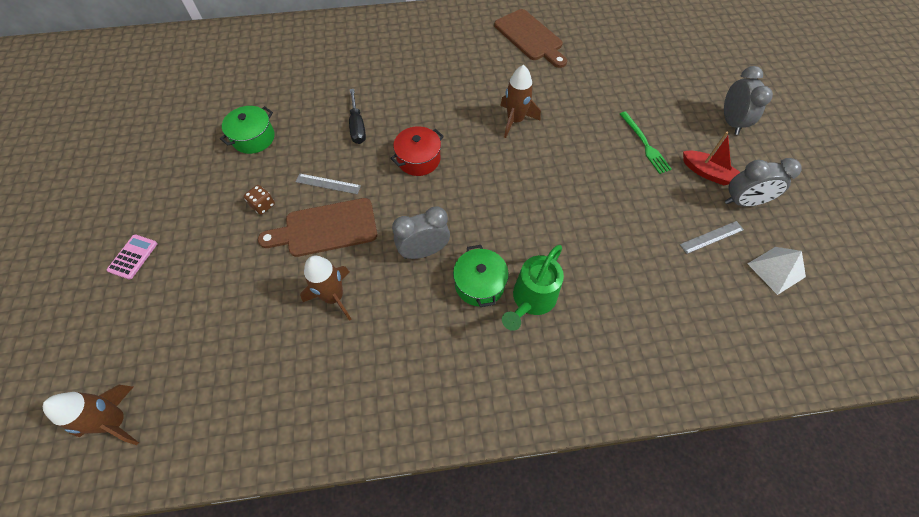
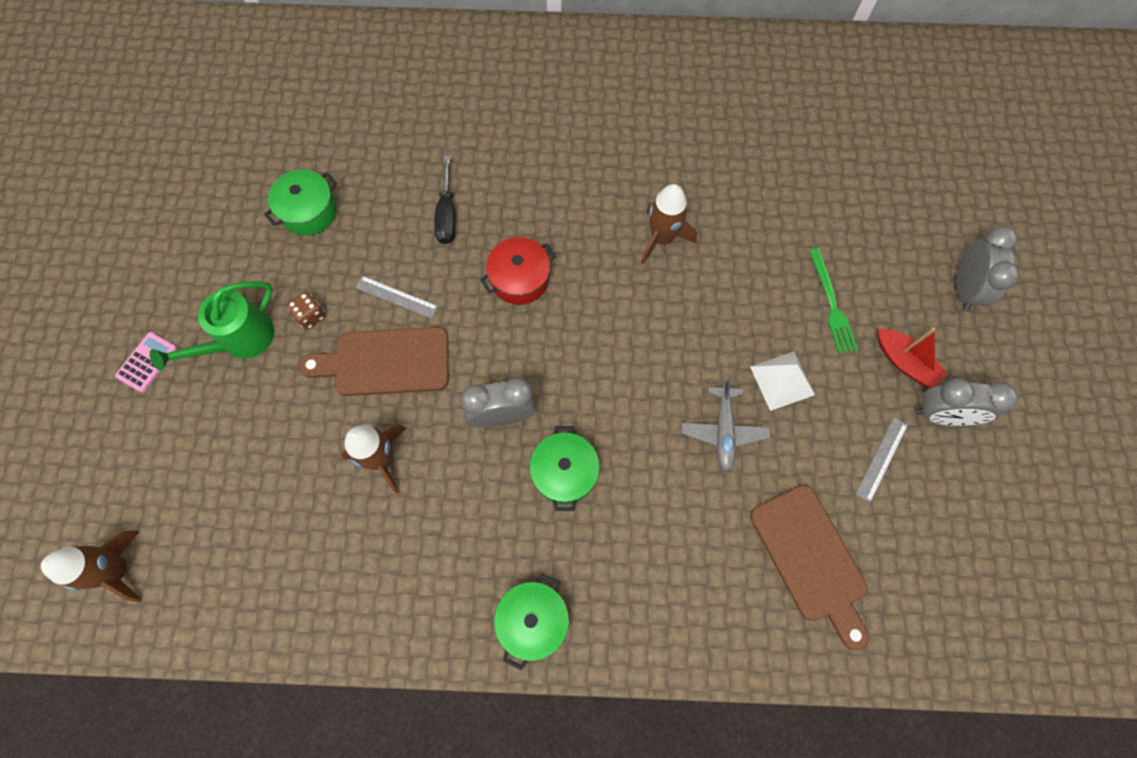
camera: 10 degrees right, 10 degrees up
brown cutting board [494,9,567,68] -> brown cutting board moved to [750,485,869,650]
green watering can [502,245,564,331] -> green watering can moved to [150,281,274,371]
grey ruler [680,221,744,254] -> grey ruler turned 45 degrees counterclockwise [856,417,908,502]
white pyramid [747,247,806,295] -> white pyramid moved to [750,352,815,411]
none -> green pot [494,574,569,670]
none -> grey plane [682,379,770,471]

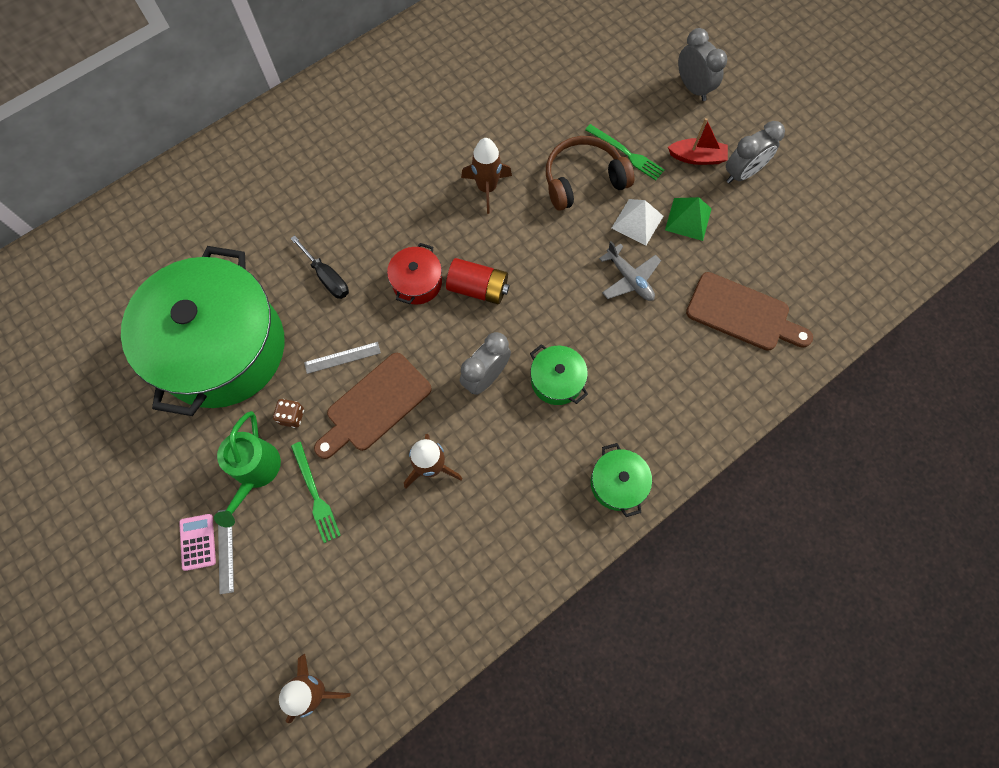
camera: 40 degrees left, 0 degrees up
green pot [264,169,337,236] -> green pot [121,246,285,416], size x2.48
grey ruler [856,417,908,502] -> grey ruler moved to [218,510,234,594]
none -> green fork [291,442,341,543]
none -> red battery [446,258,509,304]
none -> brown headphones [546,136,634,211]
none -> green pyramid [665,197,712,241]

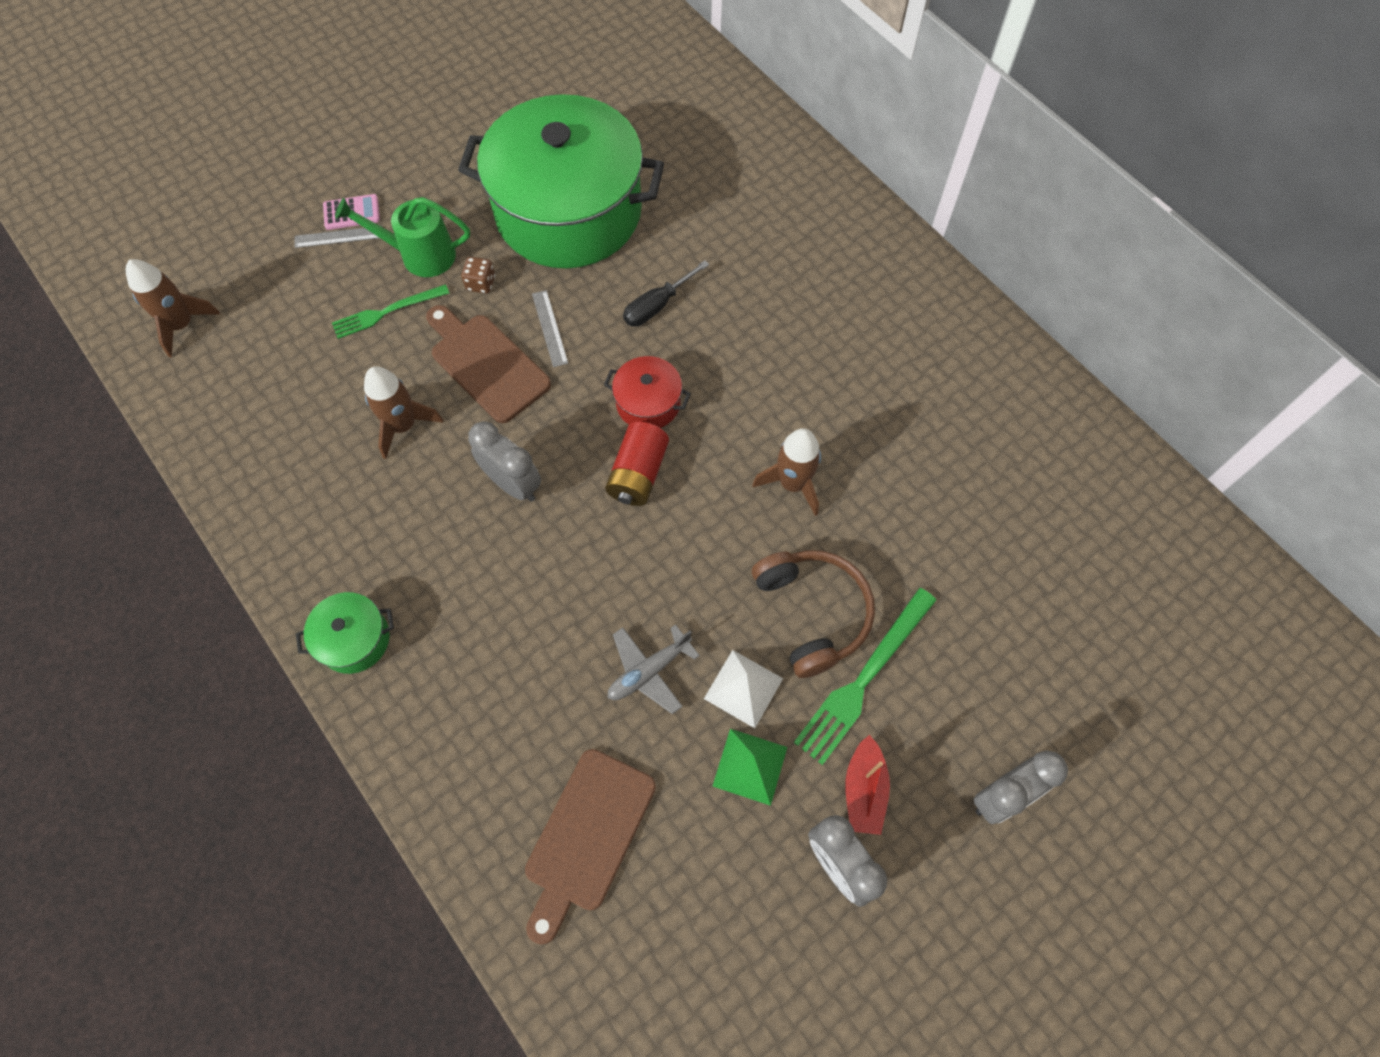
camera: 90 degrees right, 5 degrees down
green pot [530,344,588,405] -> none
green fork [585,124,664,180] -> green fork [794,588,937,765], size x1.51

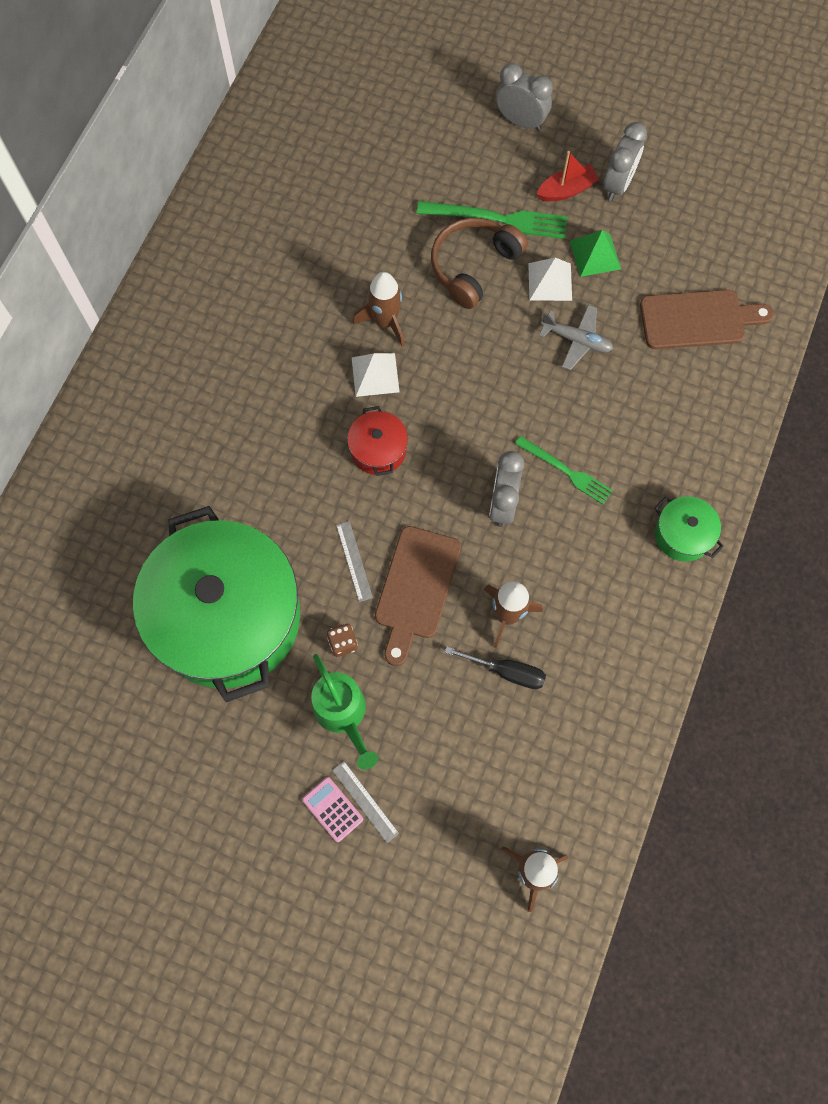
camera: 120 degrees left, 5 degrees up
green fork [332,284,449,339] -> green fork moved to [515,436,613,504]
grey ruler [532,290,568,367] -> grey ruler turned 60 degrees counterclockwise [336,521,373,602]
red battery [605,421,669,506] -> none
black screwdriver [623,260,709,327] -> black screwdriver moved to [445,647,546,689]
none -> white pyramid [352,353,400,397]

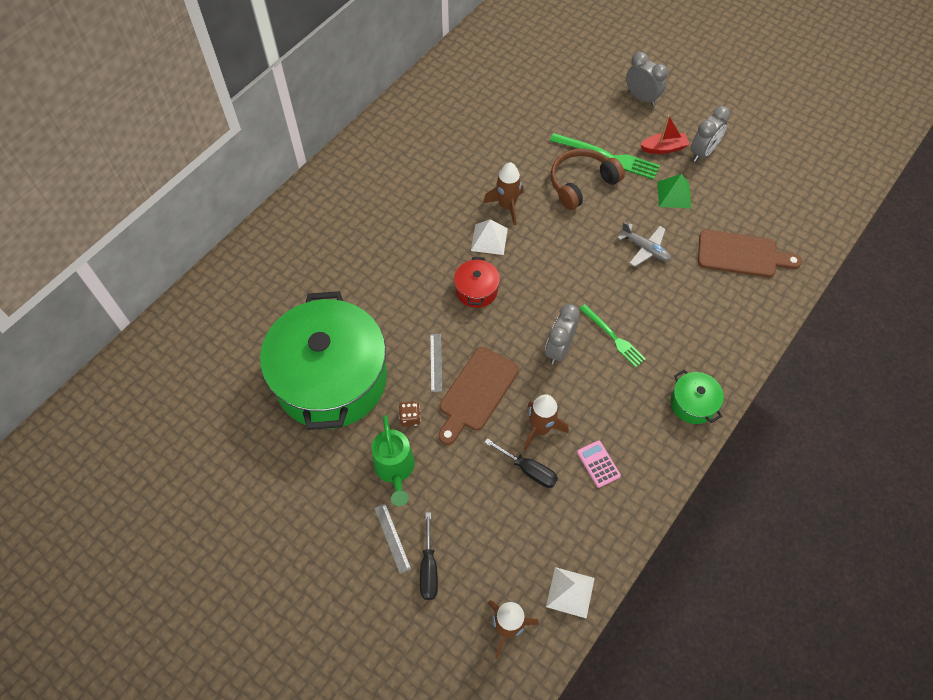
camera: 15 degrees right, 10 degrees down
pink calculator [302,777,363,842] -> pink calculator moved to [577,440,621,488]
white pyramid [528,257,572,301] -> white pyramid moved to [546,567,595,619]
none -> black screwdriver [420,512,438,600]

